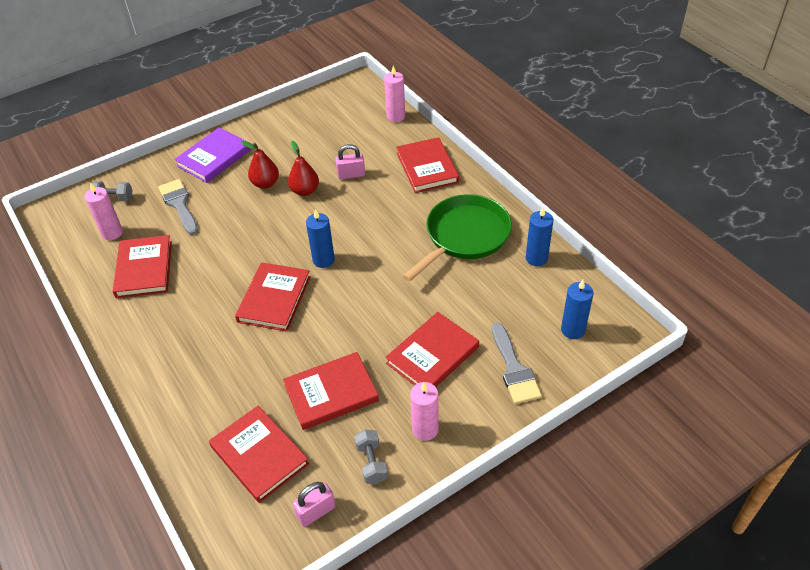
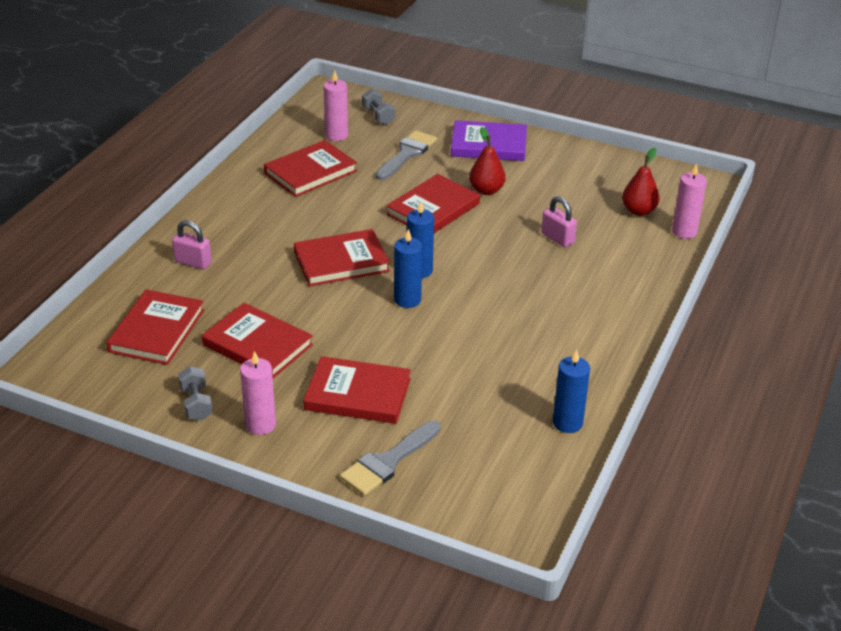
camera: 55 degrees right, 10 degrees down
red pear [288,141,319,196] -> red pear moved to [622,148,660,216]
pink padlock [293,482,336,527] -> pink padlock moved to [172,220,212,269]
grey dumbbell [354,430,388,484] -> grey dumbbell turned 60 degrees counterclockwise [178,366,213,421]
red book [396,137,459,193] -> red book moved to [386,174,480,233]
green pan [403,194,512,282] -> none
blue candle [561,280,593,339] -> blue candle moved to [394,229,422,308]

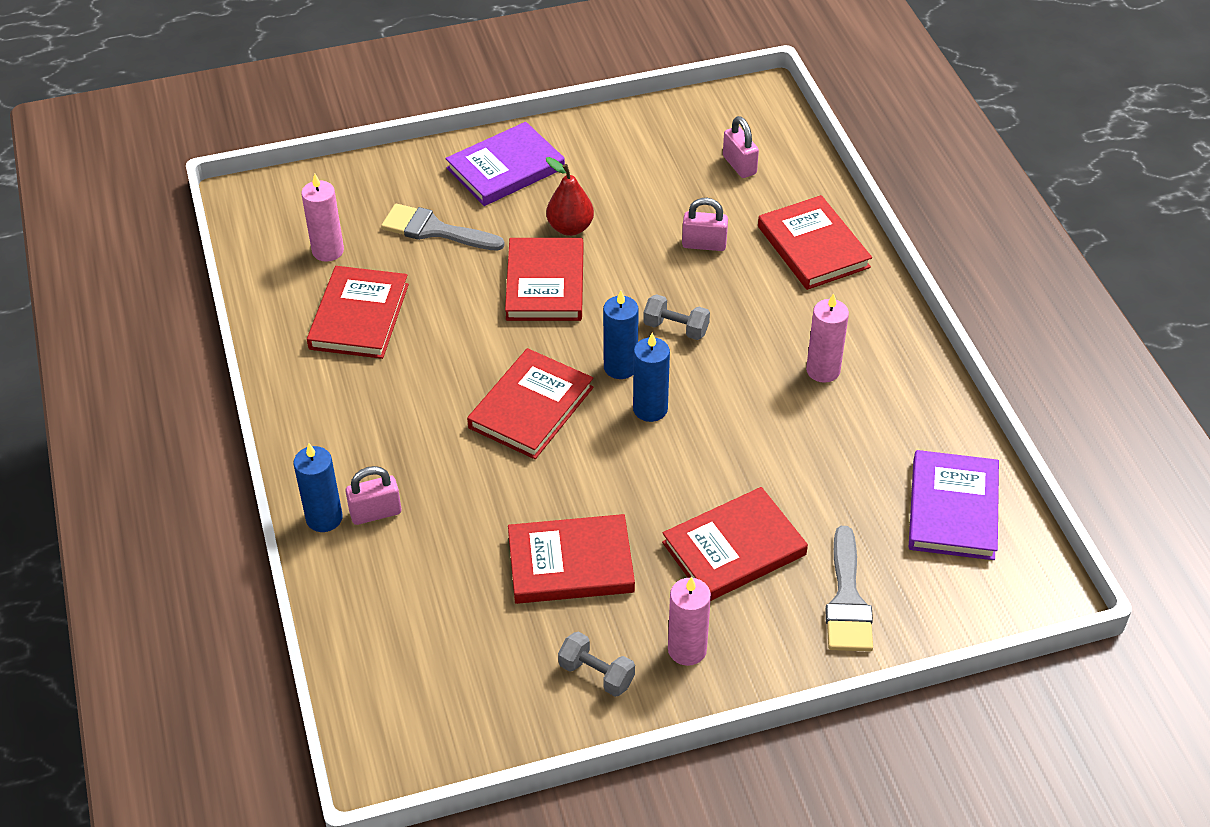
camera: 40 degrees left, 10 degrees up
red book [106,289,204,365] -> red book moved to [758,195,872,290]
grey dumbbell [362,89,395,125] -> grey dumbbell moved to [643,294,710,340]
grey brush [376,130,437,180] -> grey brush turned 60 degrees counterclockwise [381,204,505,251]
blue candle [553,349,590,433] -> blue candle moved to [293,443,343,532]
red pear [622,148,660,216] -> pink padlock [723,116,759,178]
pink candle [672,163,707,239] -> pink candle moved to [806,293,849,383]
none -> purple book [909,450,999,560]

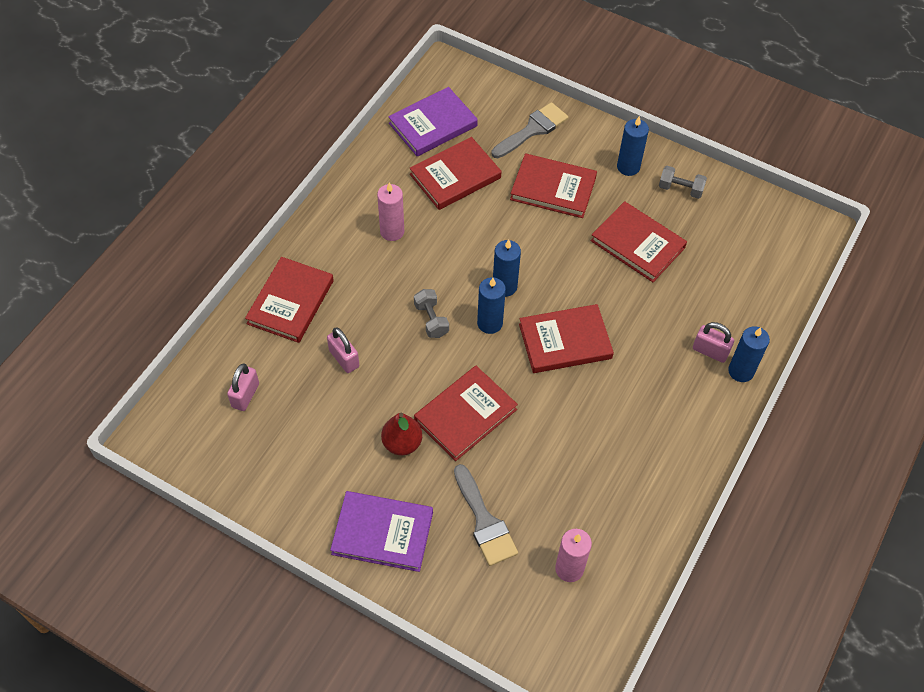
camera: 135 degrees left, 10 degrees up
red book [307,266,409,359] -> red book moved to [410,137,501,210]
grey dumbbell [558,632,635,697] -> grey dumbbell turned 60 degrees counterclockwise [659,166,707,199]
pink candle [668,577,711,666] -> blue candle [617,116,649,176]

